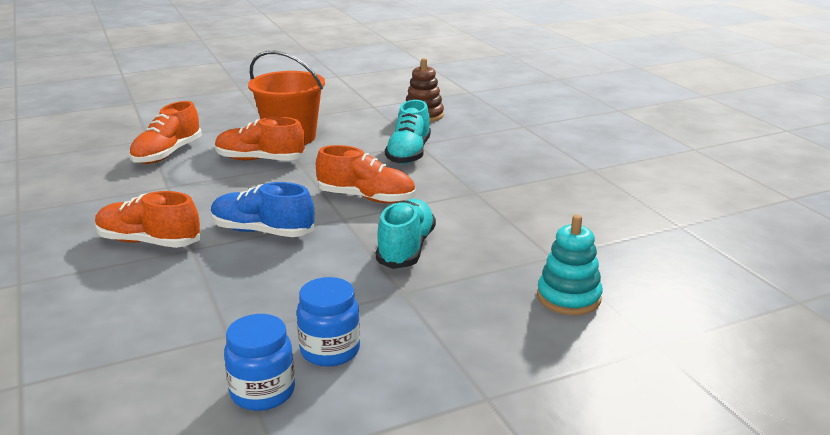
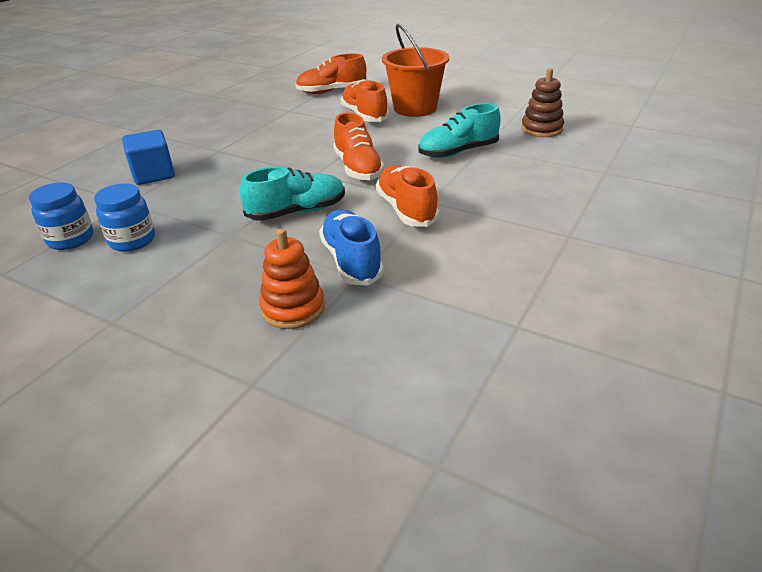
camera: 55 degrees right, 10 degrees up
orange shoe [95,191,200,248] -> orange shoe moved to [376,165,439,227]
blue shoe [211,182,314,237] -> blue shoe moved to [319,210,384,286]
turquoise stacking toy [537,215,603,315] -> orange stacking toy [259,228,325,329]
none -> blue cube [122,130,175,185]

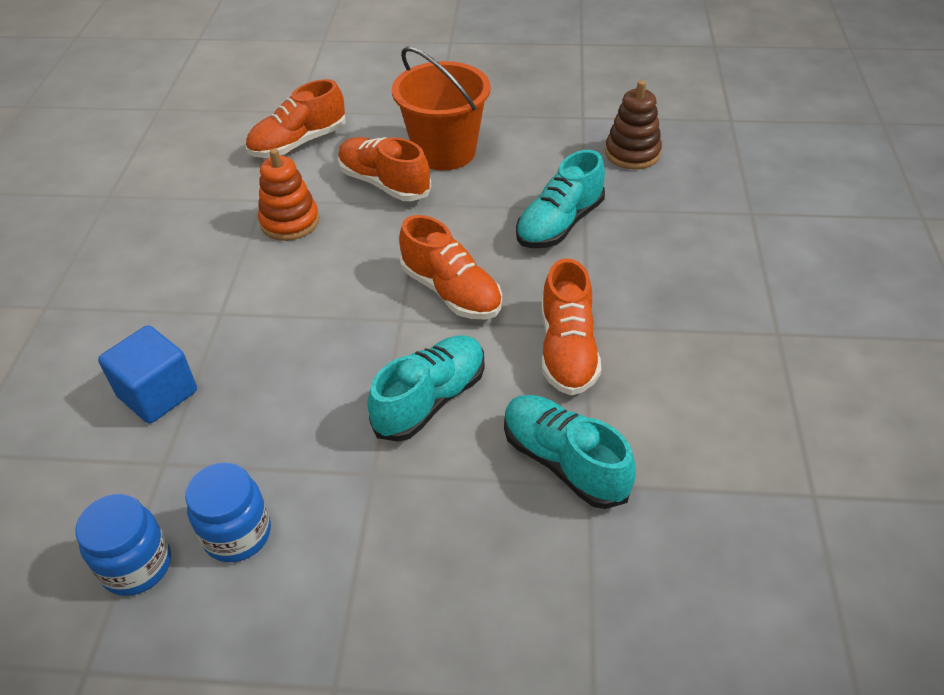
camera: 25 degrees left, 10 degrees up
orange stacking toy [259,228,325,329] -> orange stacking toy moved to [258,148,319,241]
blue shoe [319,210,384,286] -> turquoise shoe [504,395,636,509]
orange shoe [376,165,439,227] -> orange shoe turned 135 degrees counterclockwise [542,258,601,395]

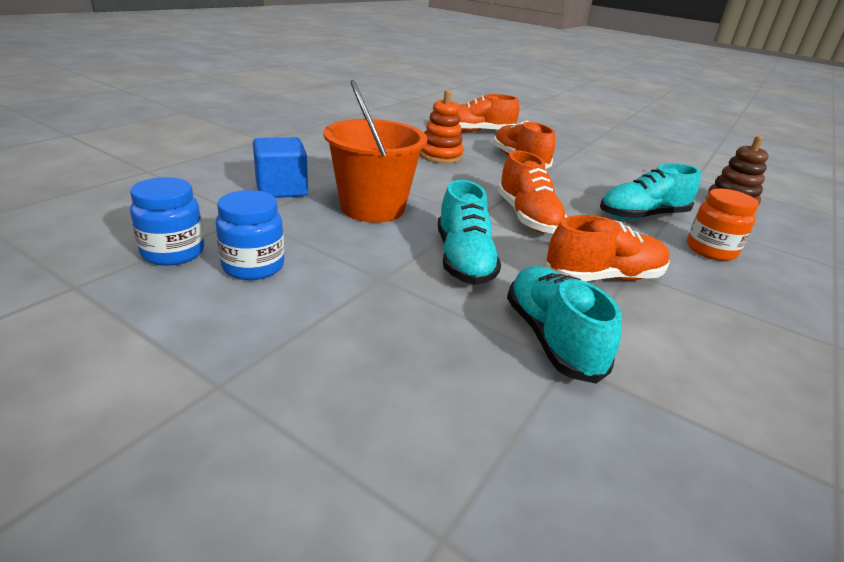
camera: 25 degrees right, 15 degrees down
turquoise shoe [367,335,485,442] -> turquoise shoe turned 105 degrees clockwise [438,180,501,285]
orange bucket [392,47,491,170] -> orange bucket moved to [323,80,428,223]
orange shoe [542,258,601,395] -> orange shoe turned 135 degrees counterclockwise [546,215,670,281]
none -> orange jar [687,189,759,261]

